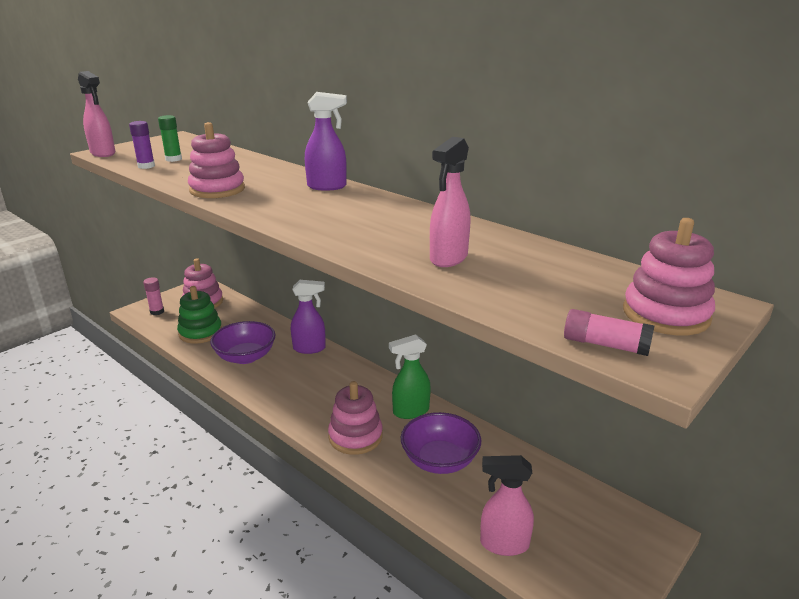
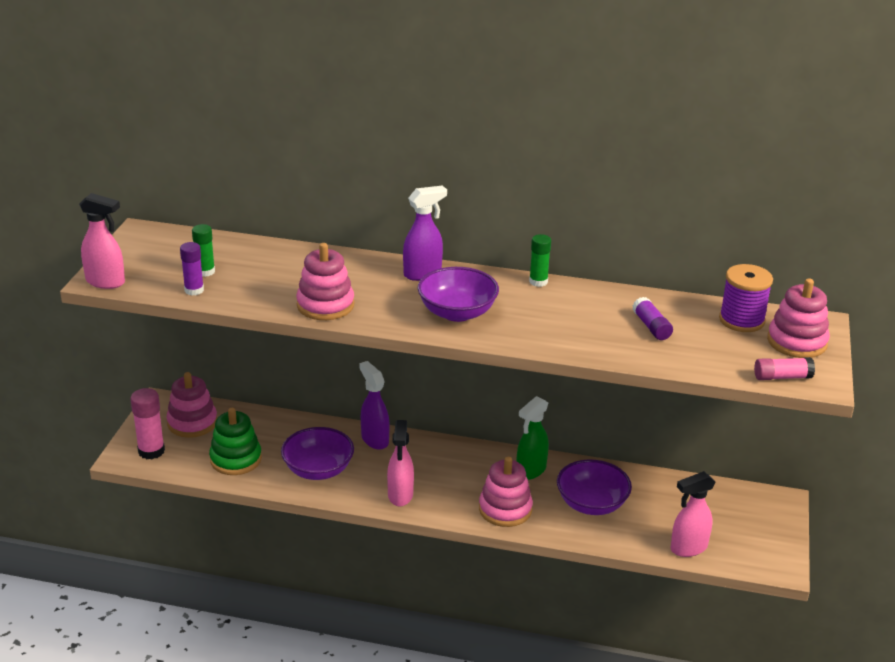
camera: 30 degrees left, 5 degrees up
pink glue stick [143,277,164,315] -> pink glue stick [130,388,165,459], size x1.52
purple spray bottle [291,280,326,354] -> purple spray bottle turned 90 degrees counterclockwise [359,361,390,450]
pink spray bottle [430,137,470,267] -> pink spray bottle moved to [387,420,414,507]
none -> purple bowl [418,267,499,322]
none -> green glue stick [529,234,551,287]
none -> purple glue stick [632,297,673,340]
none -> purple spool [719,264,773,332]

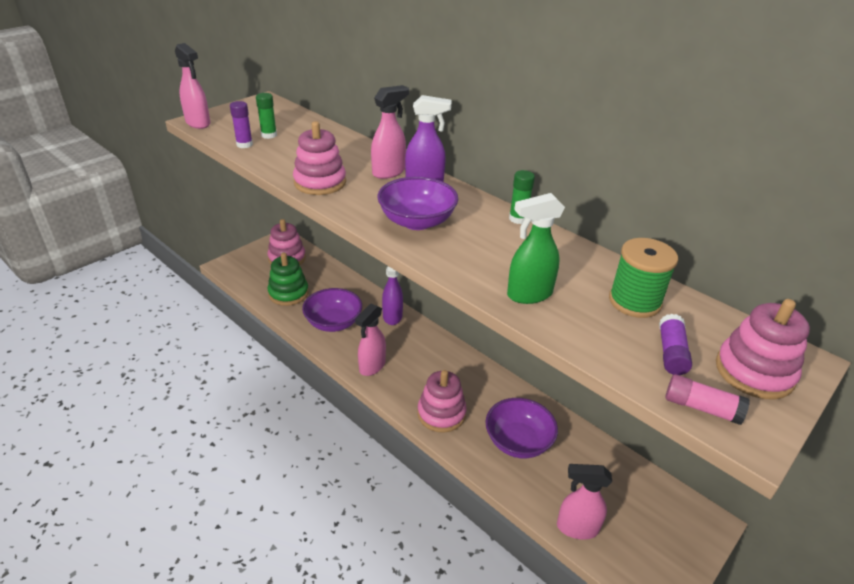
camera: 30 degrees right, 5 degrees up
pink glue stick [130,388,165,459] -> none
green spray bottle [516,396,549,480] -> green spray bottle moved to [507,193,565,304]
purple glue stick [632,297,673,340] -> purple glue stick moved to [659,314,692,375]
purple spool [719,264,773,332] -> none
none -> pink spray bottle [371,85,409,179]
none -> green spool [609,238,678,318]

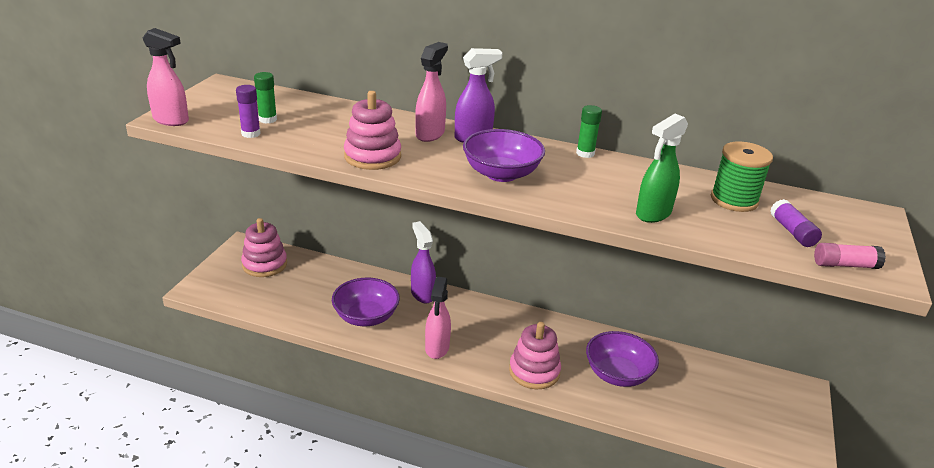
camera: 25 degrees left, 5 degrees down
green stacking toy [267,253,309,306] -> none
pink spray bottle [557,464,612,540] -> none
pink stacking toy [716,299,810,400] -> none

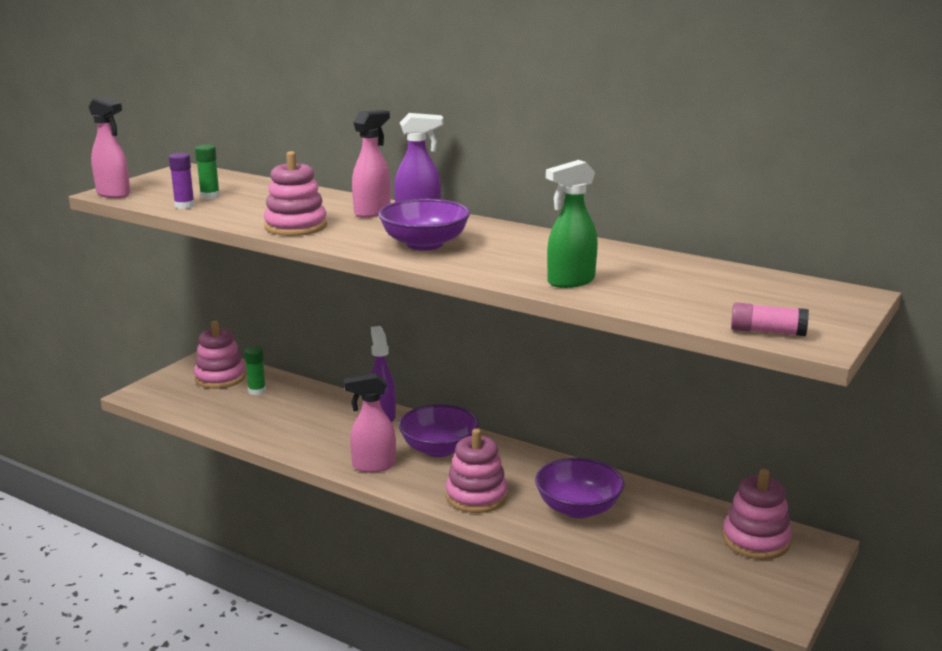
camera: 15 degrees right, 10 degrees down
purple bowl [332,278,400,326] -> purple bowl moved to [399,404,479,457]
pink spray bottle [425,277,451,359] -> pink spray bottle turned 60 degrees clockwise [344,373,396,473]
green glue stick [576,105,602,158] -> green glue stick moved to [244,346,266,395]
green spool [711,141,773,212] -> none
purple glue stick [770,199,822,247] -> none
none -> pink stacking toy [722,469,792,560]

